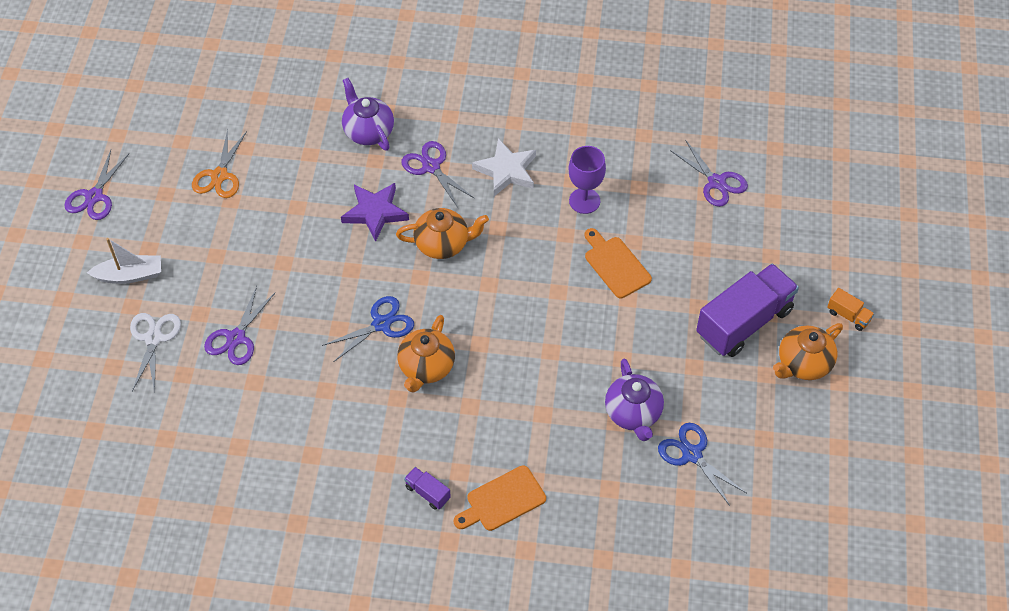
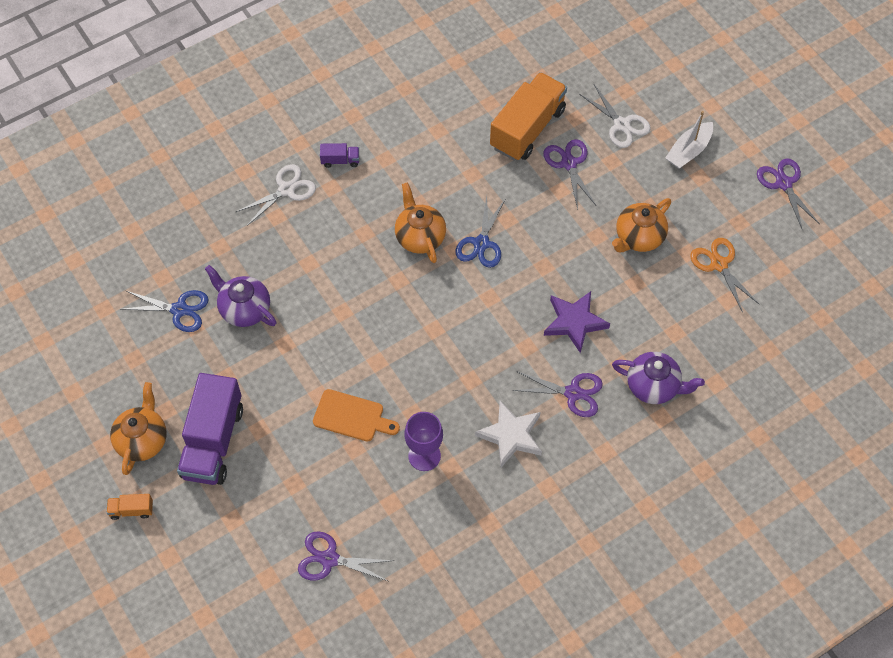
camera: 140 degrees right, 5 degrees up
orange teapot [396,208,489,259] -> orange teapot moved to [612,198,671,252]
orange cutting board [454,465,546,531] -> white scissors [236,164,316,226]
none -> orange truck [490,72,567,161]

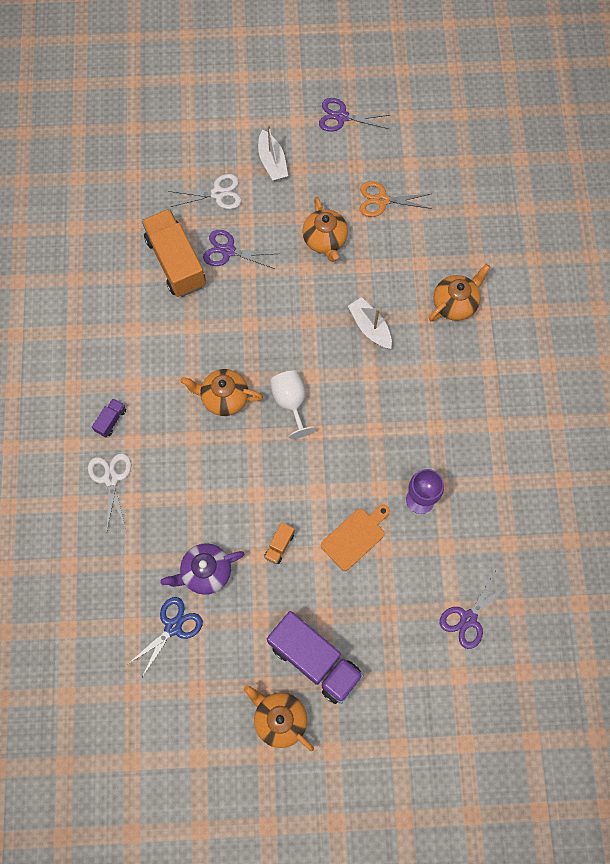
camera: 60 degrees left, 10 degrees up
orange truck [107,494,153,520] -> orange truck moved to [264,522,295,564]
blue scissors [455,196,506,268] -> none
white star [475,401,542,467] -> none
purple scissors [512,371,603,417] -> none
purple star [544,291,610,353] -> white boat [348,297,392,349]
purple teapot [612,352,705,404] -> orange teapot [429,264,491,322]
none -> white goblet [270,370,316,439]

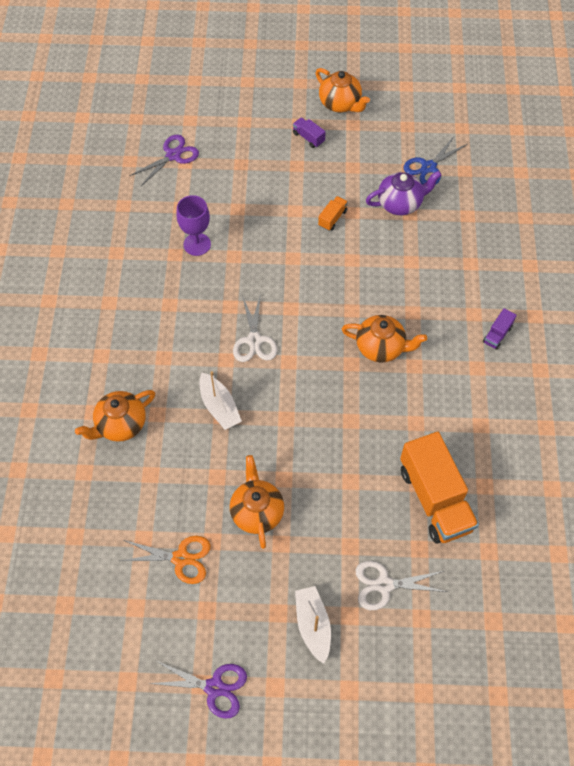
camera: 175 degrees left, 10 degrees down
white scissors [88,453,132,530] -> white scissors moved to [233,293,277,362]
purple scissors [203,230,278,269] -> none
purple truck [267,611,364,704] -> purple truck [293,117,326,148], size x0.42
white goblet [270,370,316,439] -> none
orange cutting board [321,504,390,571] -> none

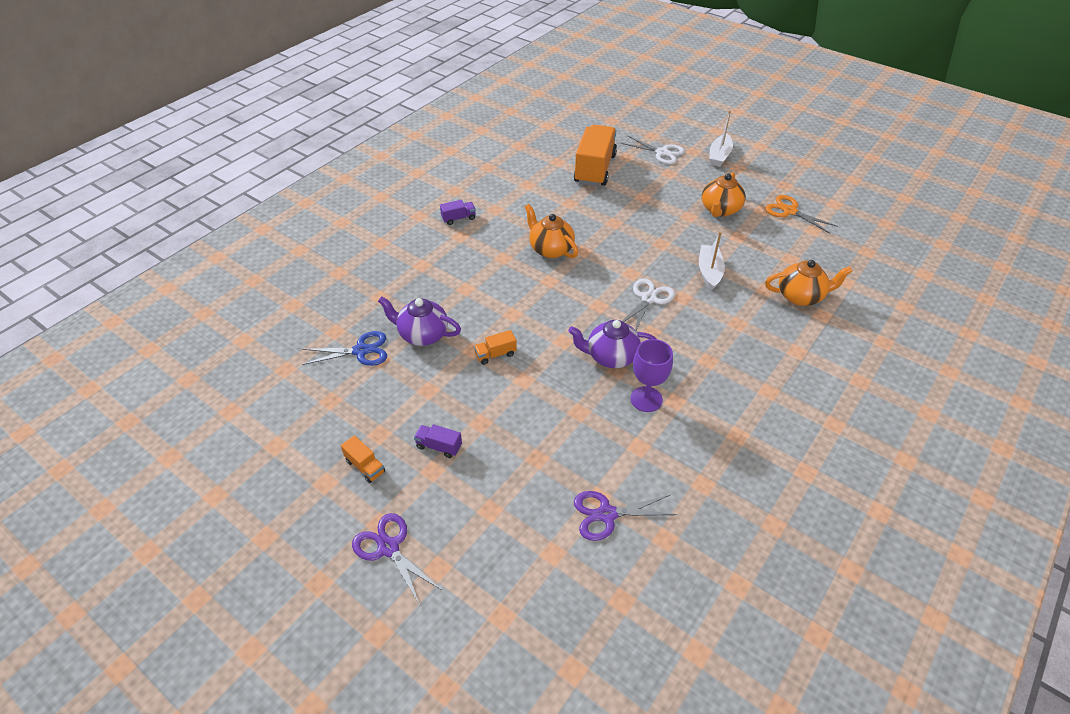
camera: 145 degrees left, 15 degrees down
purple scissors [148,661,247,719] -> purple scissors moved to [352,513,442,605]
purple truck [293,117,326,148] -> purple truck turned 120 degrees clockwise [414,424,462,458]
orange teapot [316,68,370,112] -> orange truck [341,435,385,483]
none -> purple teapot [568,320,657,368]

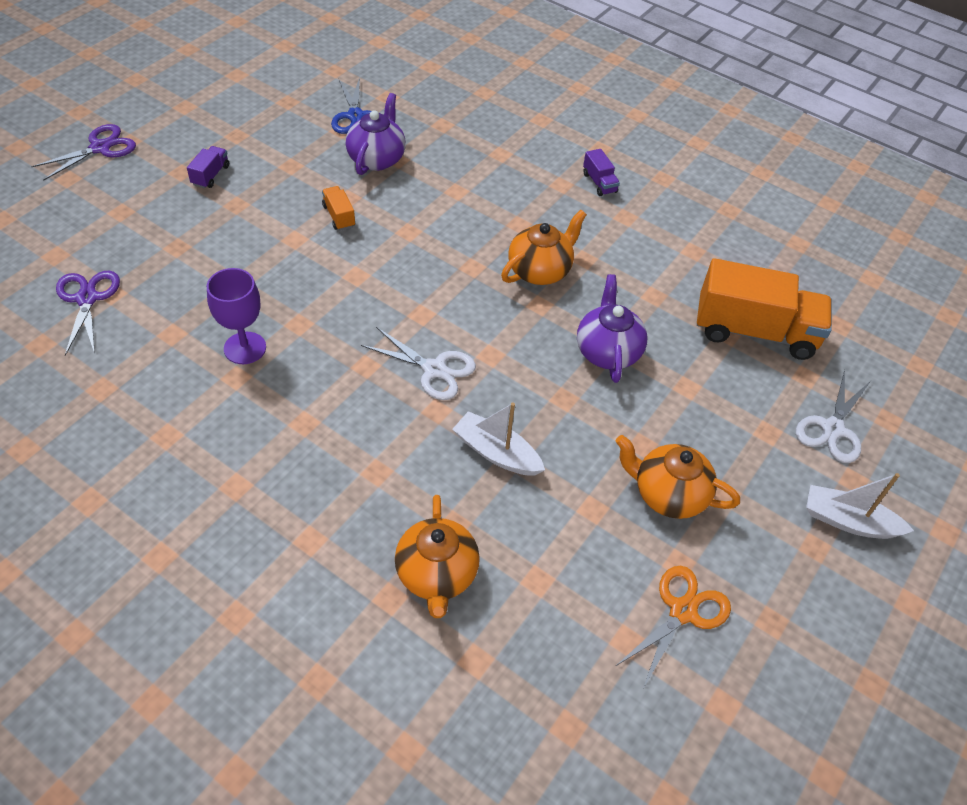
camera: 85 degrees right, 5 degrees up
orange truck [341,435,385,483] -> none
purple teapot [568,320,657,368] -> purple teapot moved to [577,274,647,383]
white boat [699,232,725,291] -> white boat turned 150 degrees counterclockwise [452,403,545,476]

